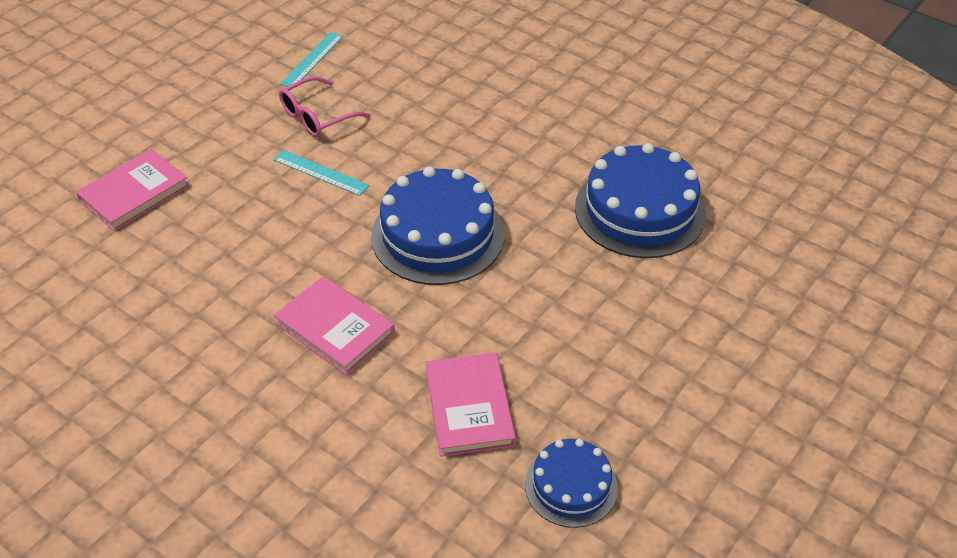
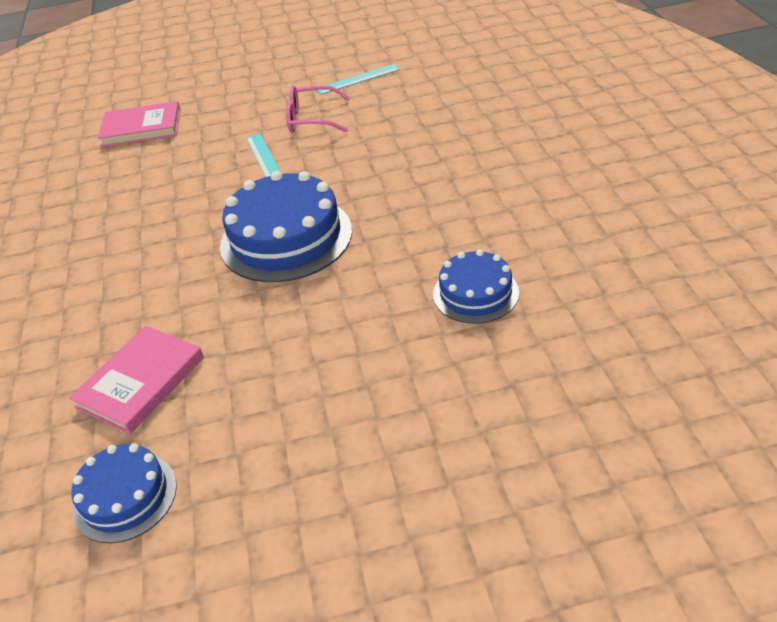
camera: 45 degrees right, 5 degrees down
pink book [274,276,395,375] -> none
blue cake [575,143,706,258] -> blue cake [433,249,519,324], size x0.57

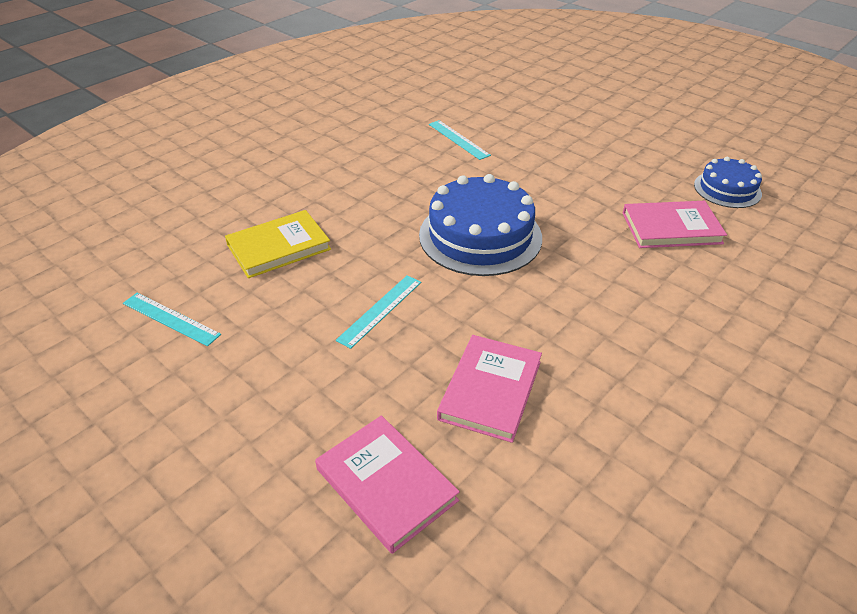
camera: 130 degrees left, 0 degrees up
pink glasses [286,85,350,133] -> none
blue cake [433,249,519,324] -> turquoise ruler [429,120,491,160]
none -> yellow book [225,210,331,278]
none -> pink book [437,335,542,443]

